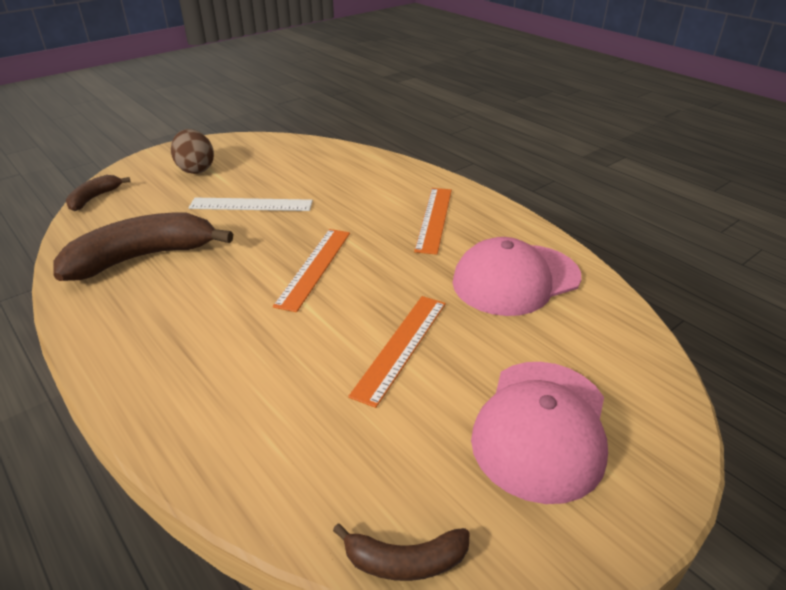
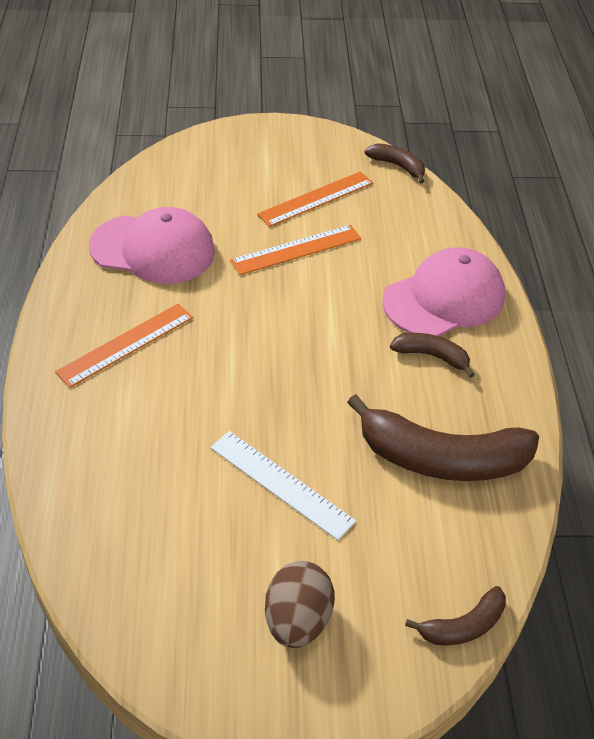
camera: 145 degrees left, 10 degrees up
orange ruler [273,229,350,312] -> orange ruler moved to [257,172,373,227]
pink cap [471,362,608,504] -> pink cap moved to [382,247,505,336]
none -> brown banana [390,333,475,378]

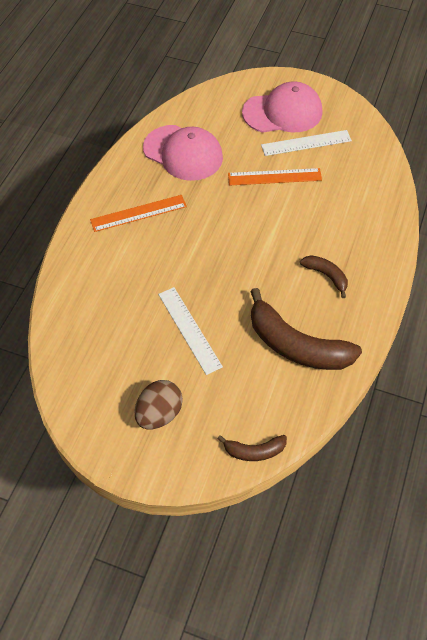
camera: 25 degrees right, 10 degrees up
orange ruler [257,172,373,227] -> white ruler [261,130,352,156]
brown banana [364,143,425,183] -> none
pink cap [382,247,505,336] -> pink cap moved to [242,82,322,133]

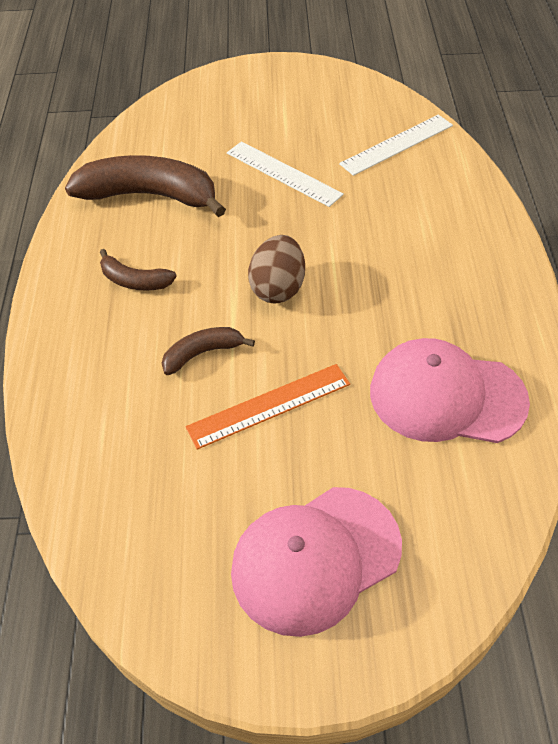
camera: 160 degrees right, 5 degrees down
orange ruler [90,195,187,232] -> none
brown egg [135,380,183,430] -> brown egg moved to [248,235,305,304]
brown banana [217,435,287,461] -> brown banana moved to [162,327,255,375]
white ruler [261,130,352,156] -> white ruler moved to [339,115,453,176]

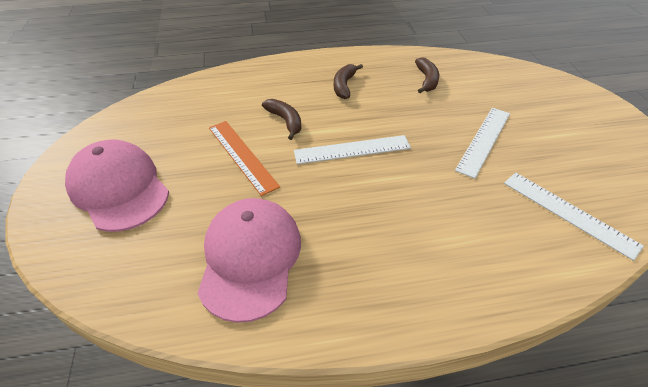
camera: 80 degrees right, 5 degrees down
brown banana [65,155,226,217] -> brown banana [415,57,439,93], size x0.50
brown egg [248,235,305,304] -> white ruler [294,135,411,164]

